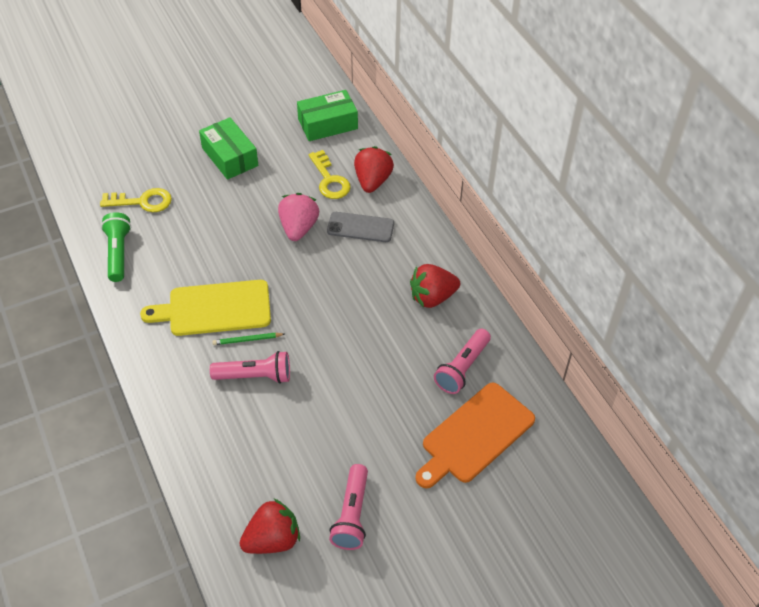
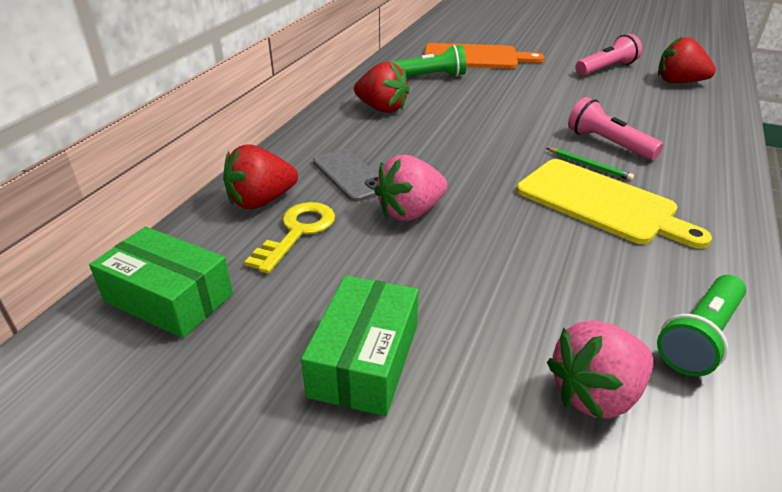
camera: 130 degrees left, 15 degrees down
yellow key [100,188,172,212] -> pink strawberry [547,320,653,420]
pink flashlight [434,329,491,394] -> green flashlight [391,45,466,77]

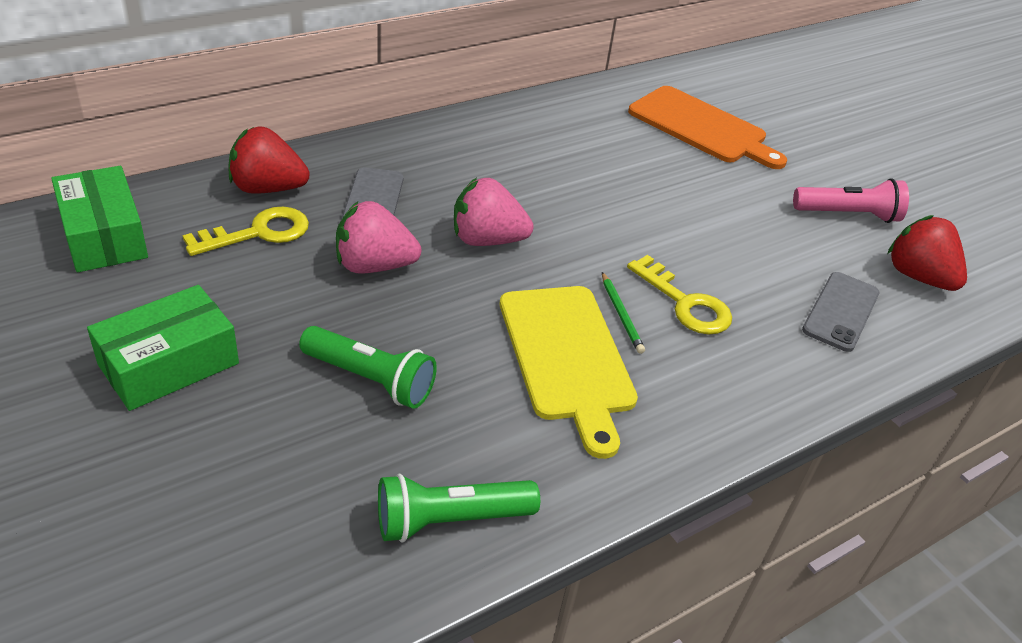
camera: 30 degrees right, 5 degrees up
red strawberry [354,62,410,113] -> none
green flashlight [391,45,466,77] -> green flashlight moved to [299,326,437,409]
pink strawberry [547,320,653,420] -> pink strawberry moved to [454,178,534,246]
pink flashlight [568,97,663,160] -> yellow key [627,255,732,335]
none -> grey phone [802,272,880,352]

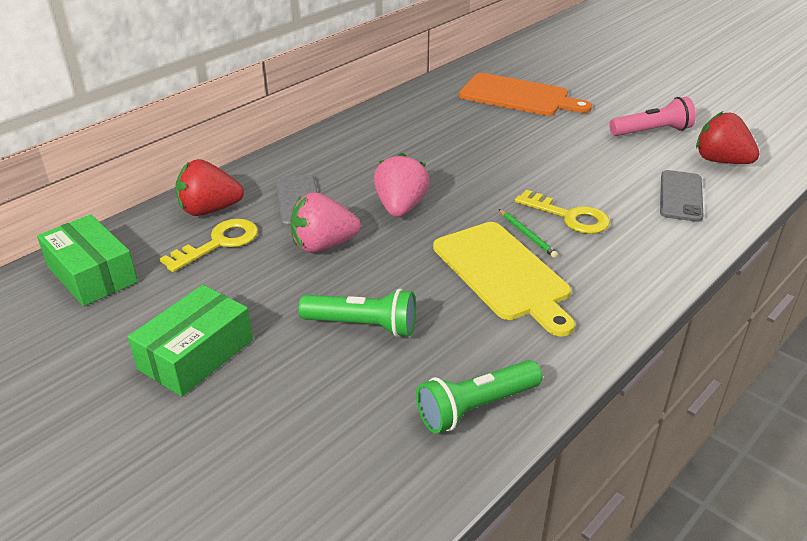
camera: 10 degrees left, 5 degrees down
pink strawberry [454,178,534,246] -> pink strawberry turned 105 degrees clockwise [374,153,430,217]

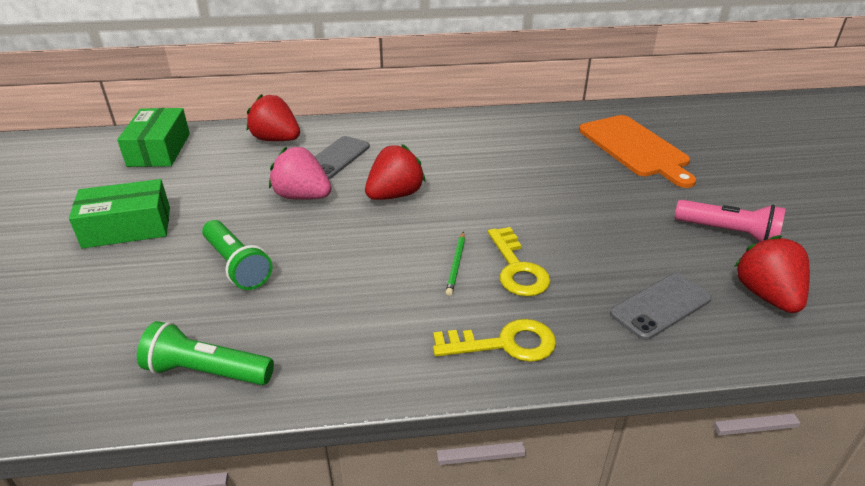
camera: 40 degrees right, 0 degrees up
yellow key [160,219,258,272] -> yellow key moved to [433,319,556,362]
pink strawberry [374,153,430,217] -> red strawberry [365,144,426,200]
yellow cutting board [433,222,575,337] -> none

